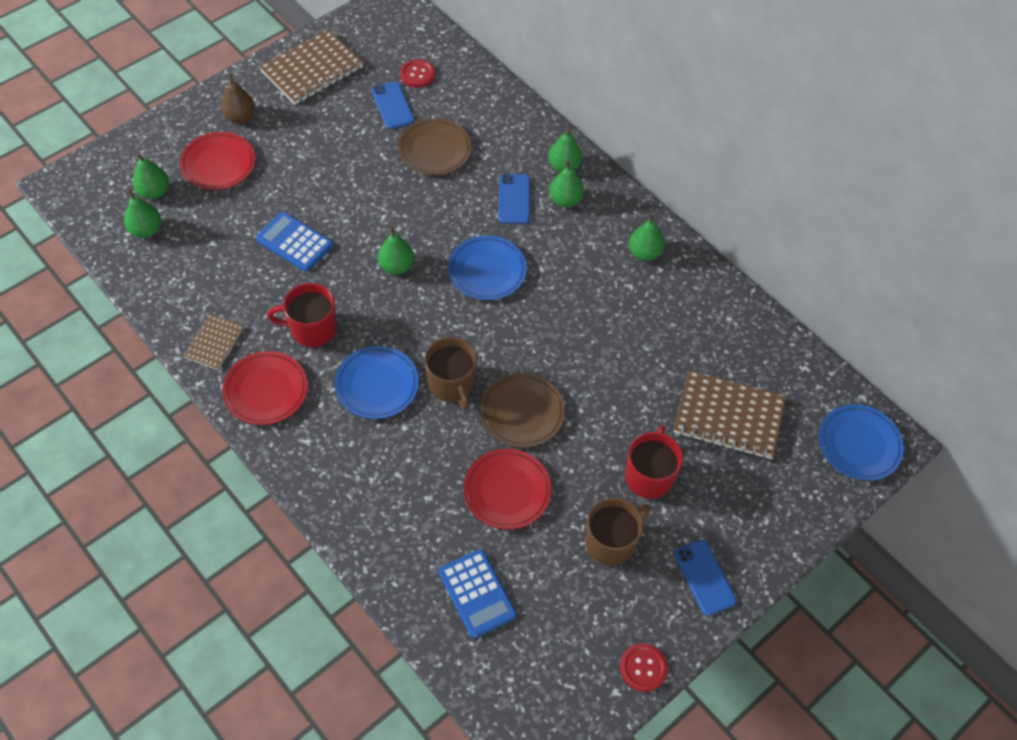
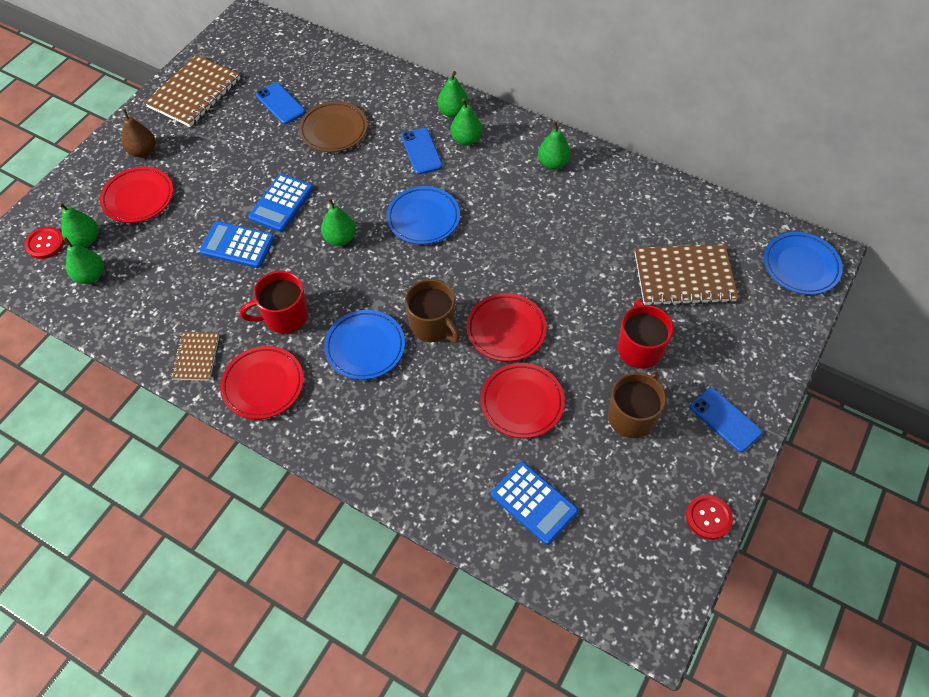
camera: 15 degrees left, 0 degrees up
red button [400,59,435,88] -> red button moved to [25,227,64,259]
brown plate [481,373,565,448] -> red plate [467,293,547,362]
none -> blue calculator [248,174,313,232]

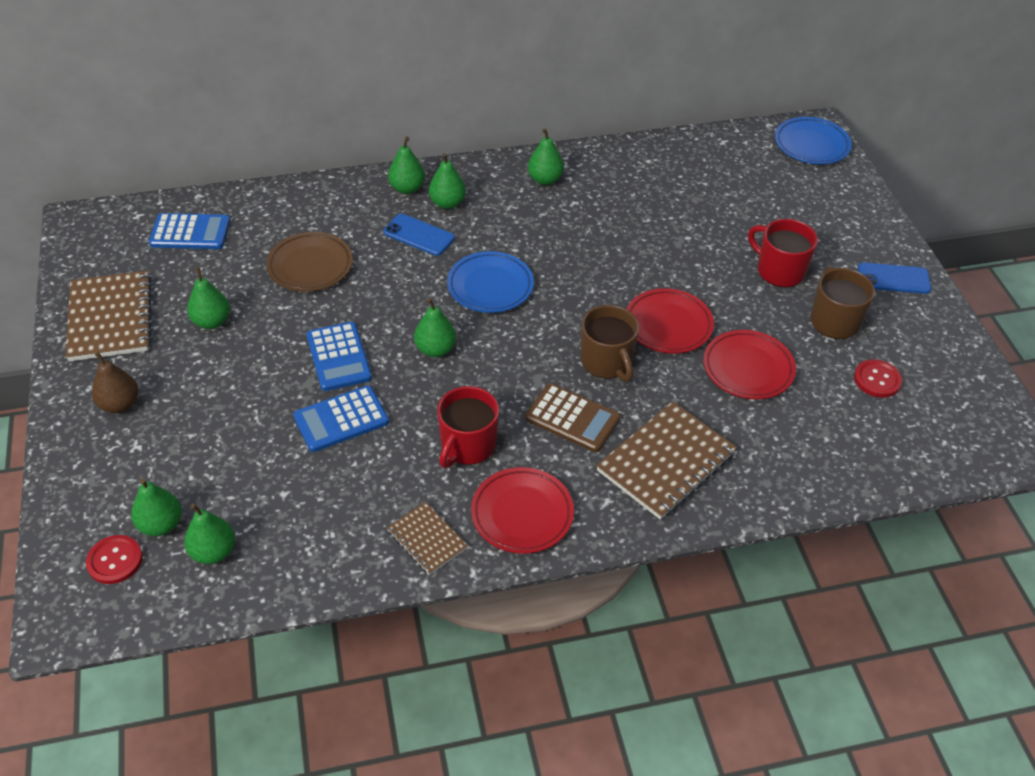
camera: 45 degrees left, 10 degrees down
red plate [100,167,173,223] -> none
blue phone [256,82,305,124] -> none
blue plate [324,310,405,380] -> brown calculator [525,383,620,452]
brown mug [405,279,460,343] -> brown mug turned 60 degrees clockwise [581,305,639,382]
blue calculator [491,462,578,545] -> blue calculator moved to [149,213,230,249]
brown notebook [635,244,738,306] -> brown notebook moved to [596,401,737,520]
red button [686,495,733,540] -> red button moved to [854,359,902,398]
none -> green pear [187,268,230,329]

